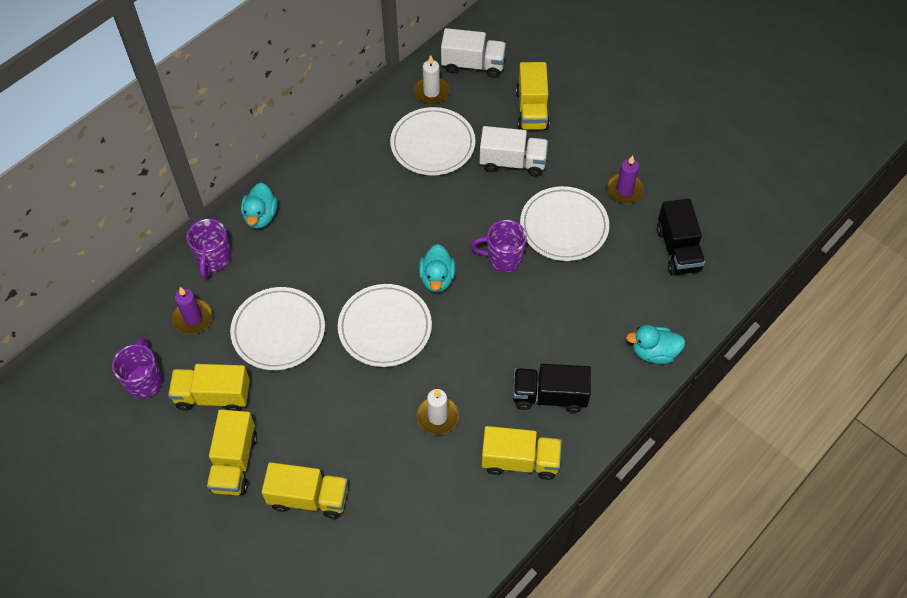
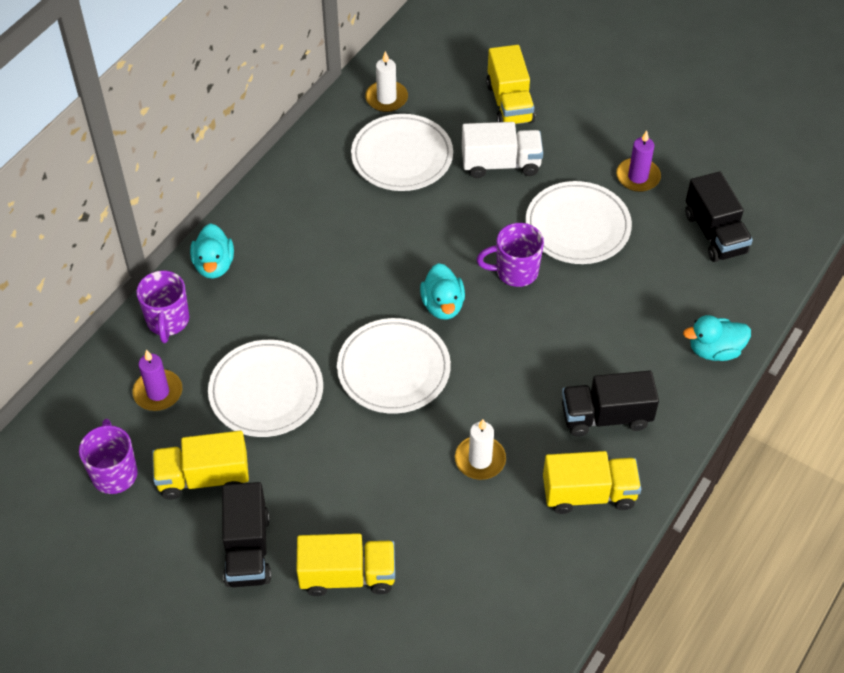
camera: 10 degrees left, 5 degrees down
yellow truck [207,409,257,495] -> black truck [222,482,271,587]
white truck [441,28,506,78] -> none

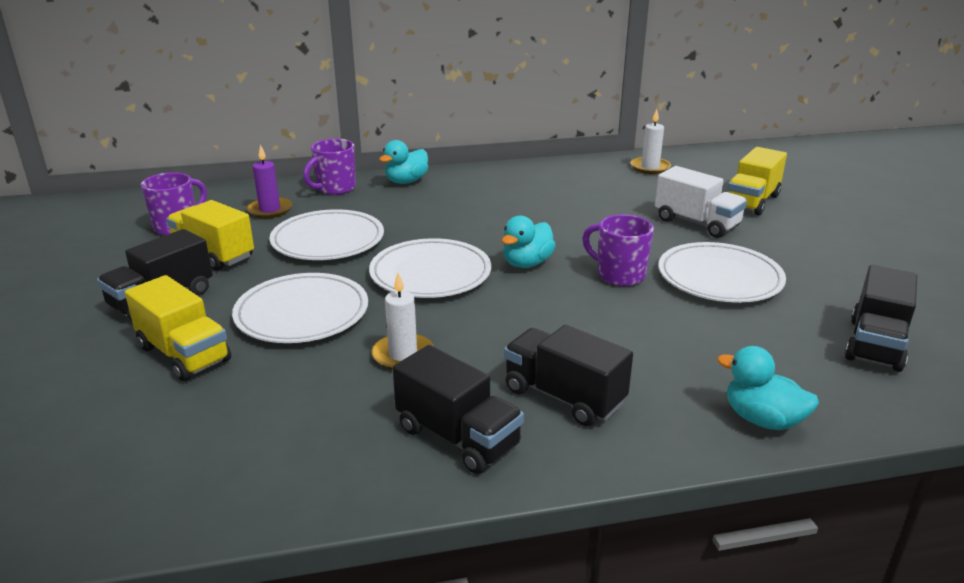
camera: 45 degrees right, 25 degrees down
white plate [351,114,453,191] -> white plate moved to [232,273,368,343]
yellow truck [543,451,641,514] -> black truck [393,345,524,474]
purple candle [616,130,661,192] -> none

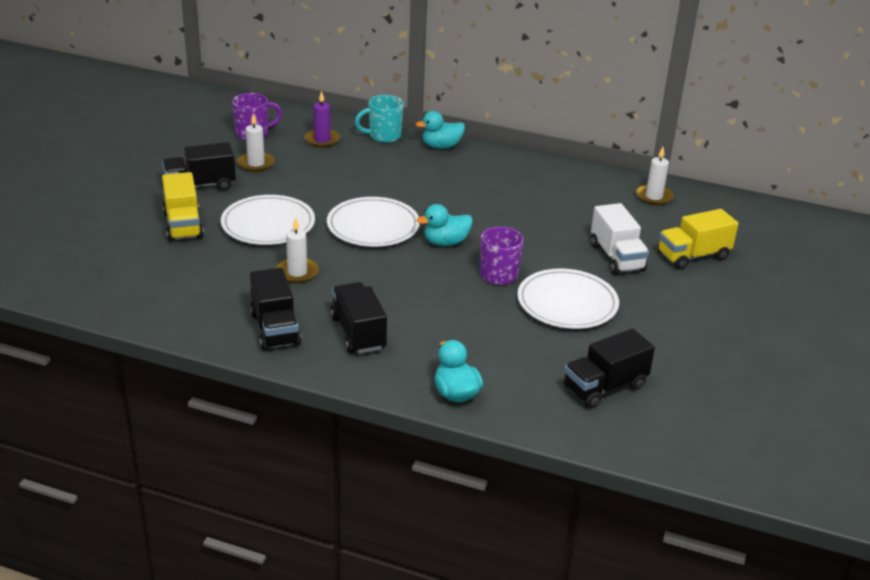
camera: 30 degrees right, 5 degrees up
yellow truck [166,200,254,270] -> white candle [237,113,275,172]
white plate [269,209,384,260] -> none
purple mug [303,139,356,195] -> turquoise mug [355,95,404,143]

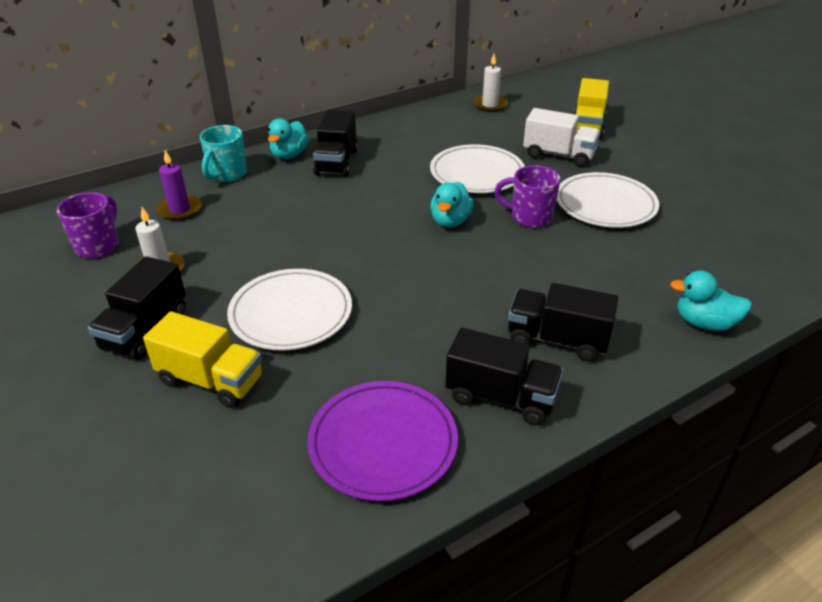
camera: 50 degrees left, 5 degrees up
white candle [276,217,319,283] -> none
white plate [327,197,420,247] -> white plate moved to [430,145,525,193]
black truck [564,329,655,408] -> black truck moved to [313,110,358,177]
none -> purple plate [307,381,458,501]

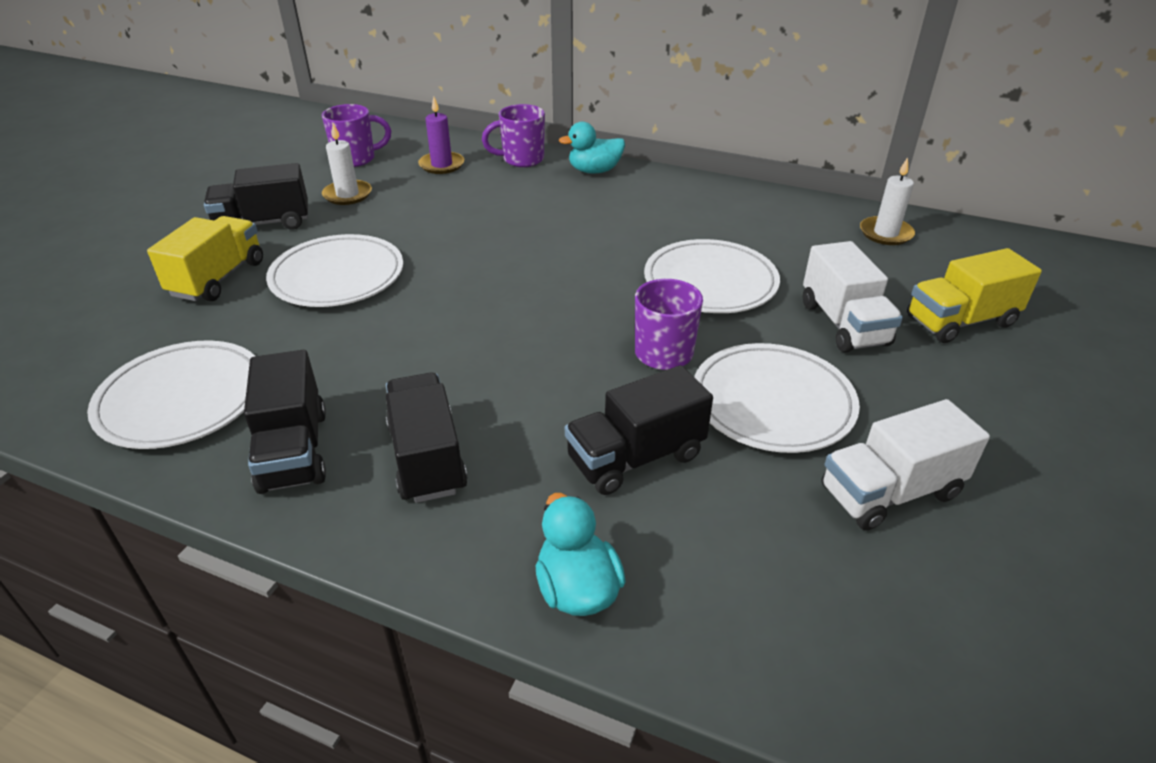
camera: 55 degrees right, 0 degrees up
yellow truck [143,311,263,408] -> yellow truck turned 150 degrees counterclockwise [147,216,263,301]
turquoise mug [200,125,247,182] -> purple mug [482,104,545,167]
purple plate [307,381,458,501] -> white plate [87,340,255,449]
black truck [313,110,358,177] -> black truck moved to [565,365,713,495]
turquoise duck [430,182,474,227] -> none
none -> white truck [821,399,990,531]

